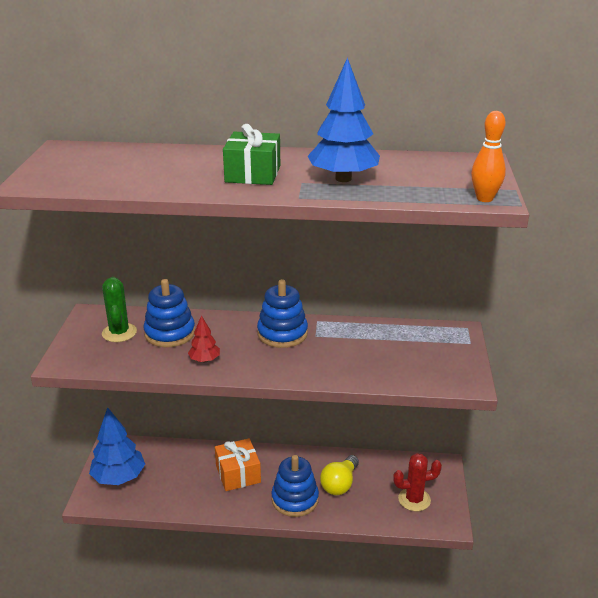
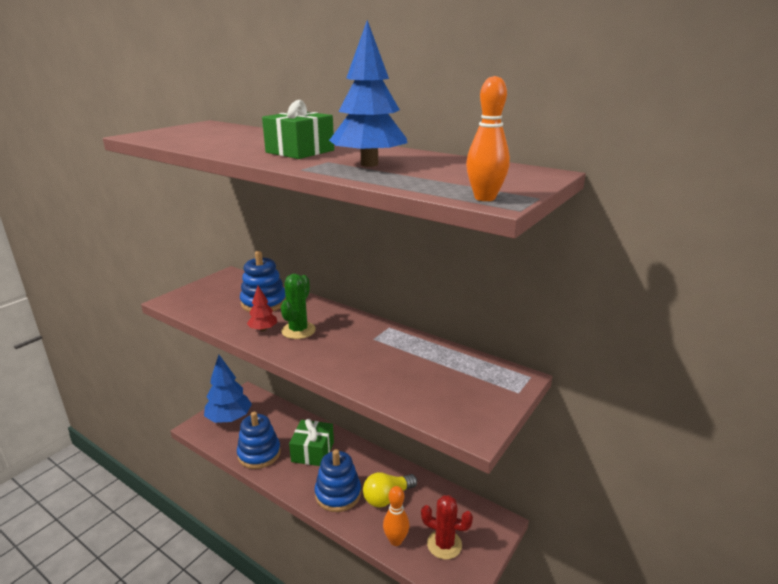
camera: 30 degrees right, 5 degrees down
green cactus [102,277,137,342] -> green cactus moved to [281,274,316,339]
orange gift [215,438,261,491] -> green gift [289,419,334,466]
blue stacking toy [257,279,308,348] -> blue stacking toy moved to [237,412,281,469]
none -> orange bowling pin [383,486,409,546]

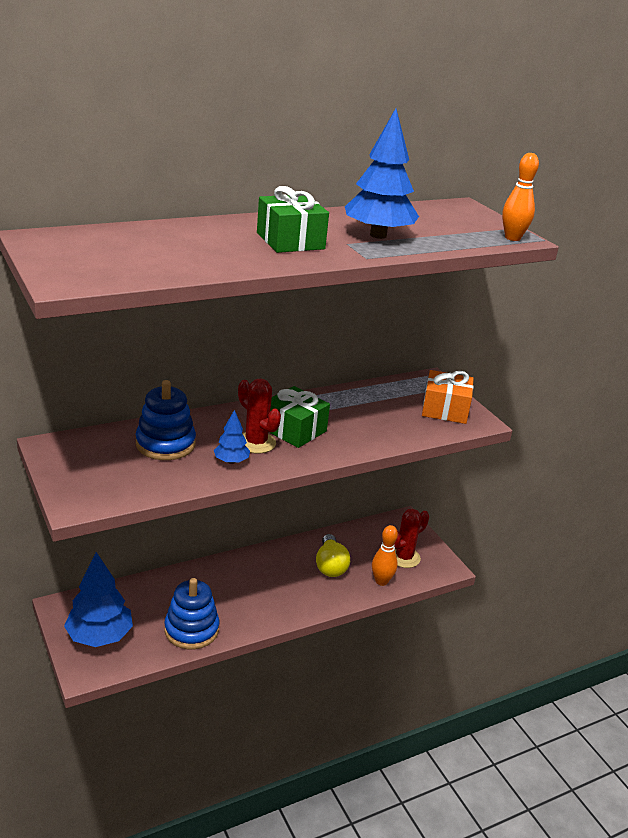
camera: 65 degrees left, 5 degrees up
red tree [247,286,277,332] -> blue tree [214,410,250,464]
green cactus [281,274,316,339] -> red cactus [238,379,281,454]
green gift [289,419,334,466] -> green gift moved to [270,386,330,448]
blue stacking toy [315,449,361,512] -> none
none -> orange gift [422,370,474,424]

